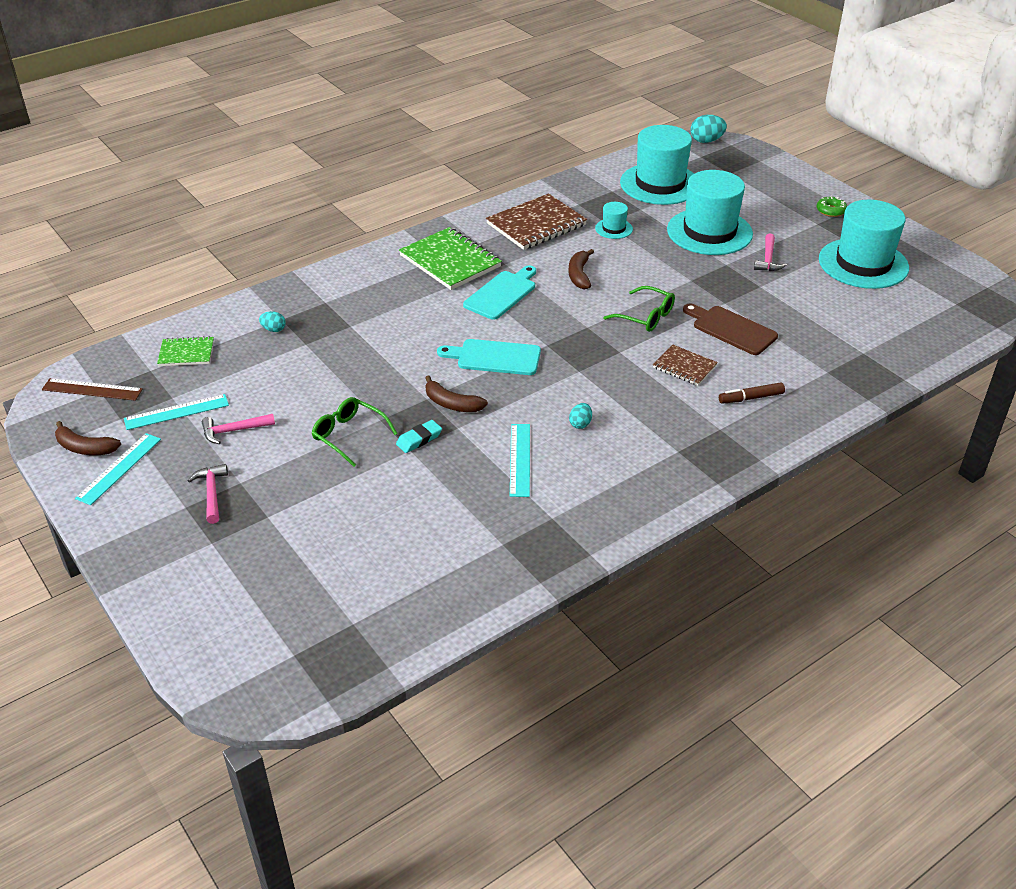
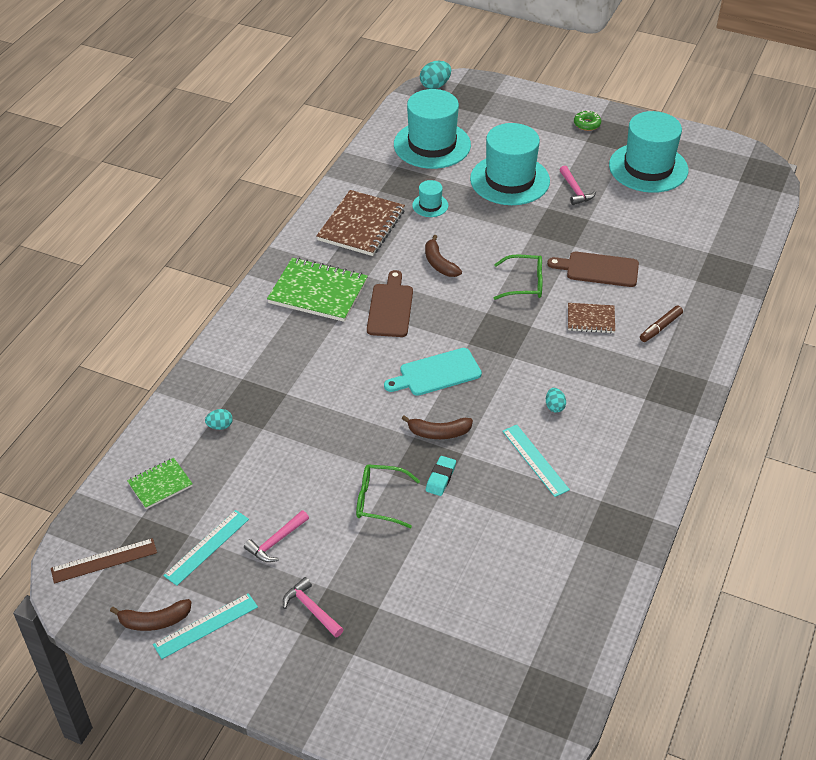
camera: 30 degrees left, 5 degrees up
turquoise ruler [75,433,161,505] -> turquoise ruler turned 60 degrees clockwise [153,593,258,659]
turquoise cutting board [463,265,536,320] -> brown cutting board [367,270,413,337]

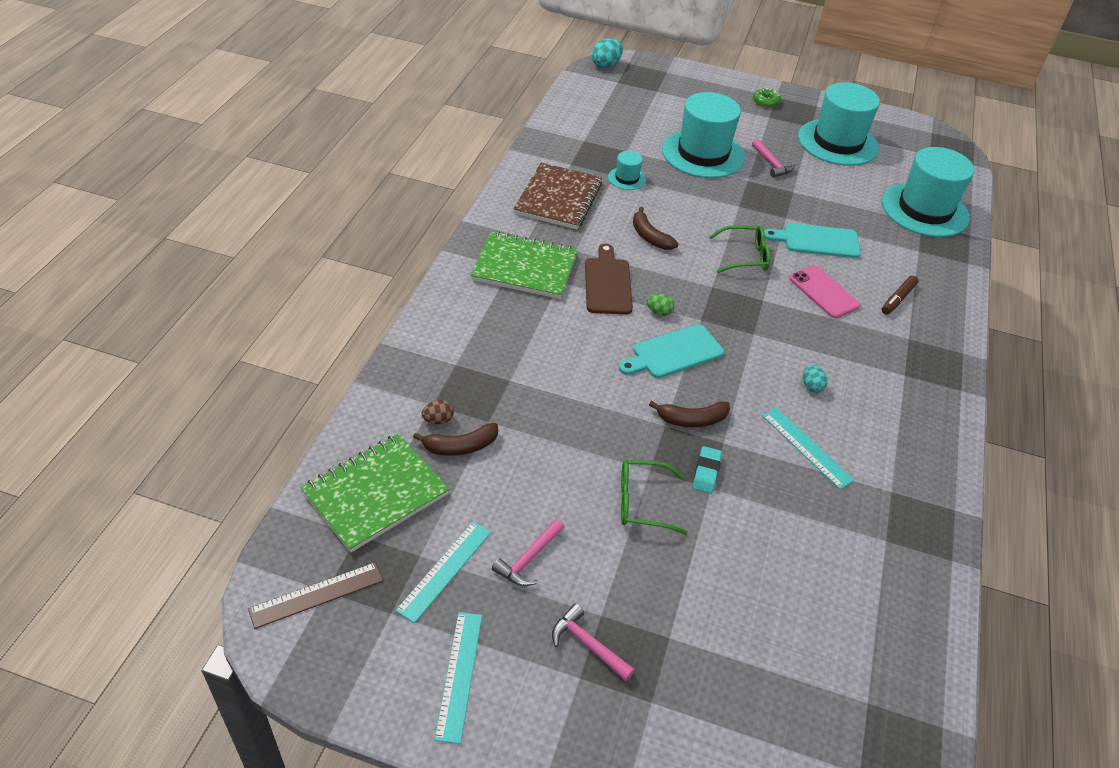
camera: 10 degrees left, 0 degrees up
brown banana [110,599,192,631] -> brown banana moved to [413,423,498,456]
green notebook [127,458,193,509] -> green notebook [301,433,449,552], size x1.81
turquoise ruler [153,593,258,659] -> turquoise ruler turned 45 degrees counterclockwise [434,612,482,744]
turquoise egg [205,409,233,430] -> brown egg [421,400,454,424]
turquoise hat [394,89,471,169] -> turquoise hat moved to [882,147,974,237]
brown cutting board [547,252,639,287] -> turquoise cutting board [764,223,861,258]
brown notebook [568,303,615,333] -> pink phone [789,265,860,318]
none -> green egg [647,294,675,316]

